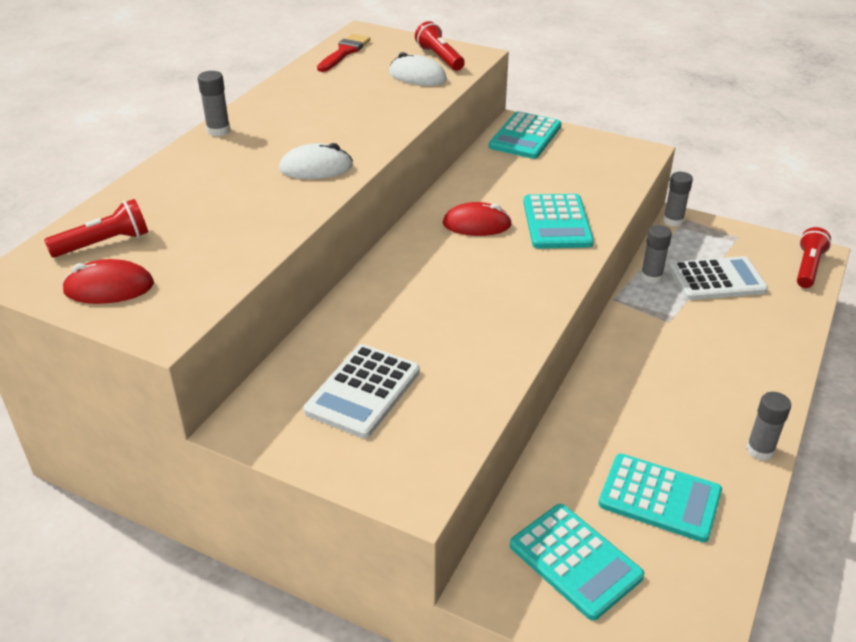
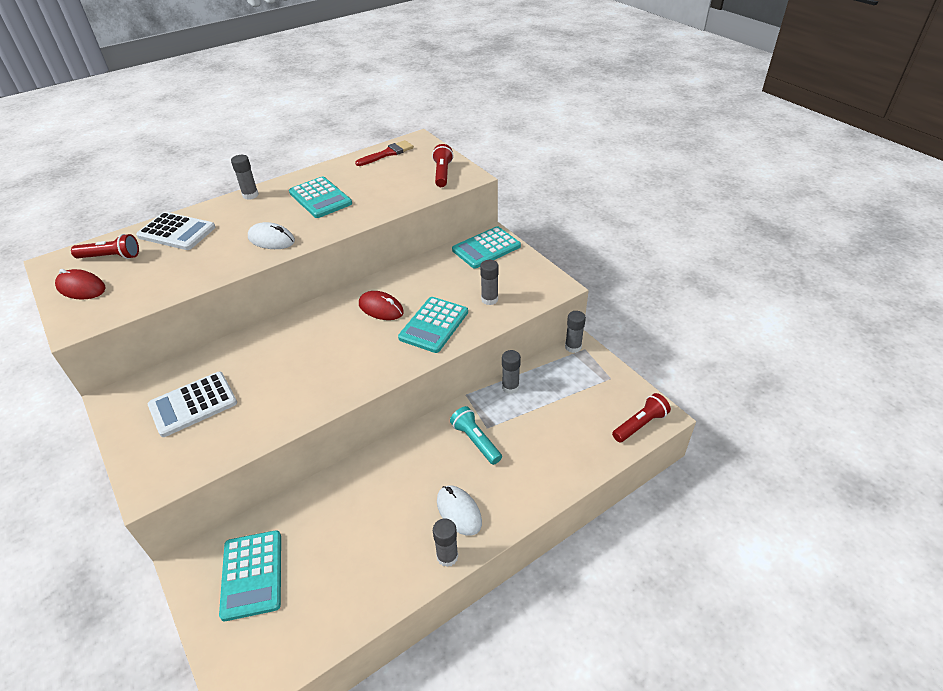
camera: 30 degrees right, 5 degrees up
white mouse [389,52,447,86] -> white mouse moved to [437,486,482,536]
turquoise calculator [598,454,722,542] -> turquoise calculator moved to [289,177,352,218]
white calculator [669,256,768,300] -> white calculator moved to [136,212,216,250]
none -> turquoise flashlight [450,406,502,465]
none -> grey glue stick [480,260,499,305]

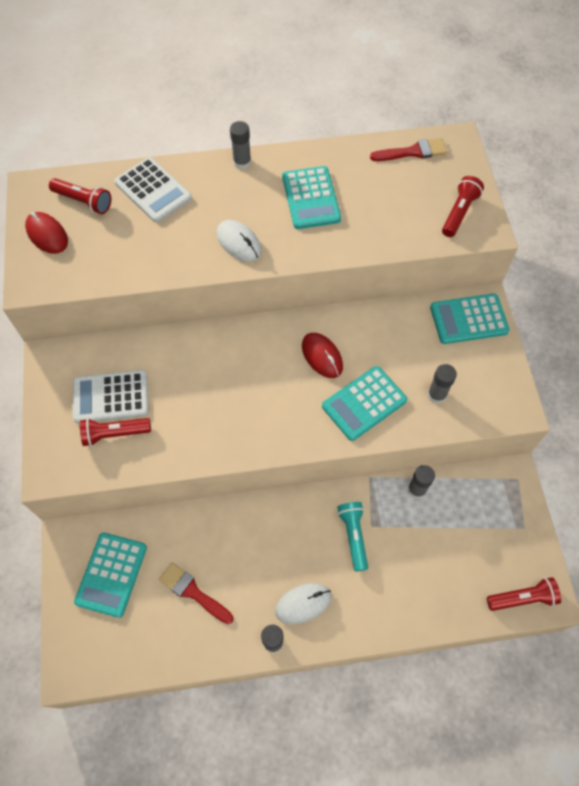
camera: 25 degrees right, 20 degrees up
white mouse [437,486,482,536] -> white mouse turned 75 degrees clockwise [275,583,332,624]
grey glue stick [565,311,586,353] -> none
none -> red flashlight [80,418,151,446]
none -> red brush [159,562,234,624]

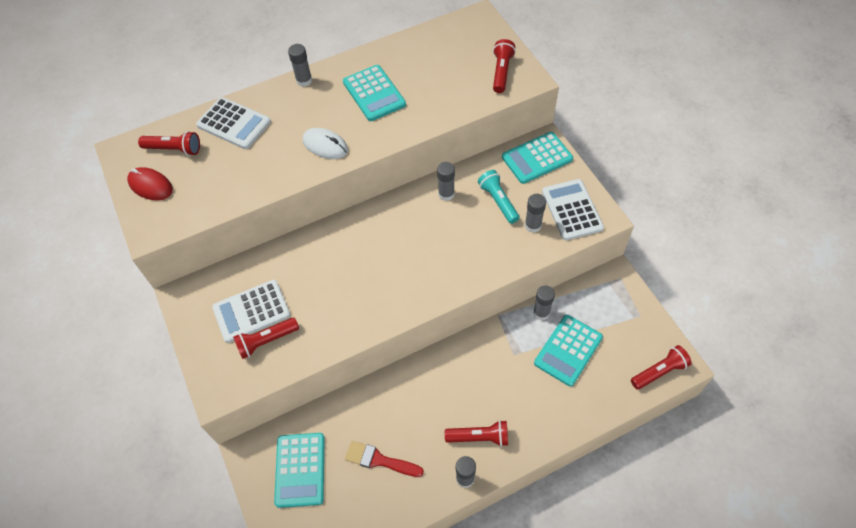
camera: 15 degrees left, 5 degrees down
white mouse [275,583,332,624] -> red flashlight [445,420,508,447]
red mouse [302,333,343,378] -> none
turquoise calculator [322,366,407,441] -> turquoise calculator moved to [534,315,603,387]
turquoise flashlight [337,502,368,572] -> turquoise flashlight moved to [478,170,520,224]
red brush [370,138,447,161] -> none
none -> grey glue stick [437,162,455,201]
none -> white calculator [542,179,604,240]

